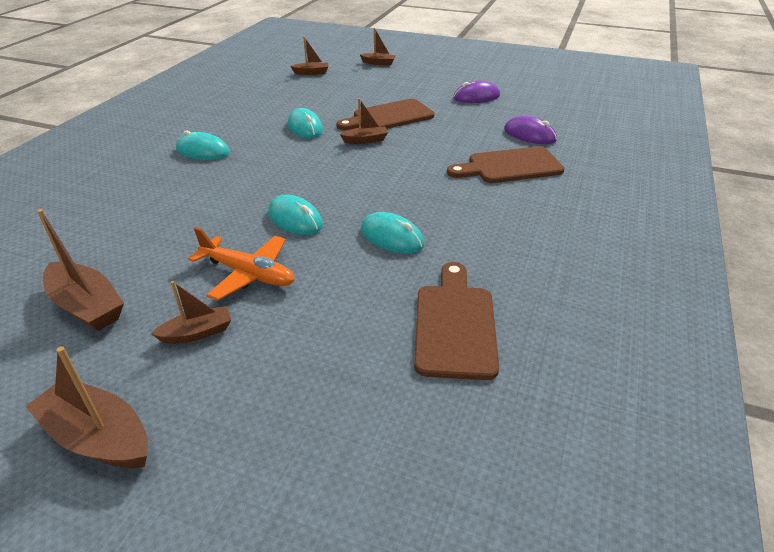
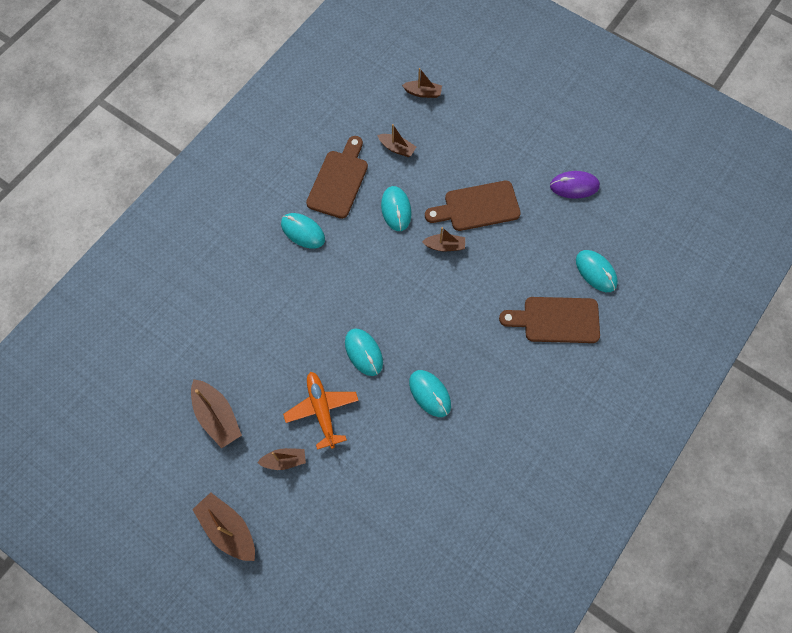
camera: 15 degrees right, 30 degrees up
orange plane [188,227,294,301] -> orange plane turned 150 degrees counterclockwise [283,372,359,450]
brown boat [360,28,396,65] -> brown boat moved to [377,124,416,157]
brown cutting board [414,262,499,380] -> brown cutting board moved to [306,136,368,219]
purple mouse [504,116,557,144] -> turquoise mouse [576,250,618,292]

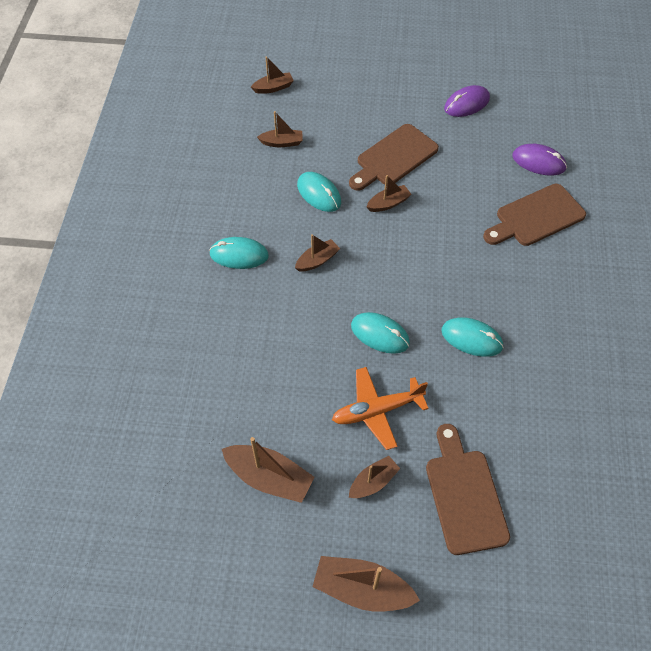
camera: 30 degrees left, 10 degrees down
orange plane [283,372,359,450] -> orange plane turned 60 degrees counterclockwise [332,367,429,450]
brown cutting board [306,136,368,219] -> brown cutting board moved to [426,424,510,555]
turquoise mouse [576,250,618,292] -> purple mouse [512,144,567,176]
none -> brown boat [295,234,340,272]

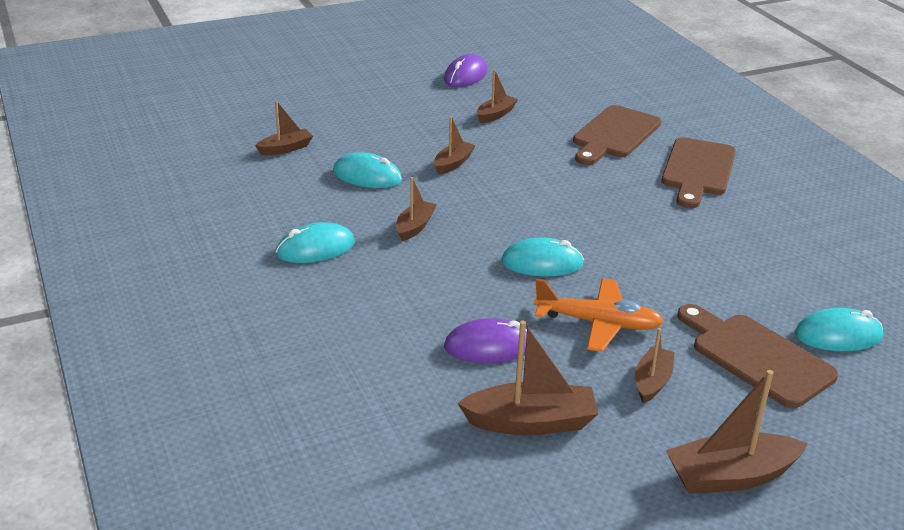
camera: 30 degrees left, 25 degrees down
brown boat [251,56,294,94] -> brown boat moved to [477,69,518,123]
orange plane [332,367,429,450] -> orange plane turned 120 degrees counterclockwise [534,278,664,352]
brown cutting board [349,124,439,191] -> brown cutting board moved to [661,137,736,208]
turquoise mouse [441,317,504,357] -> turquoise mouse moved to [795,308,883,351]
purple mouse [512,144,567,176] -> purple mouse moved to [444,318,527,363]

